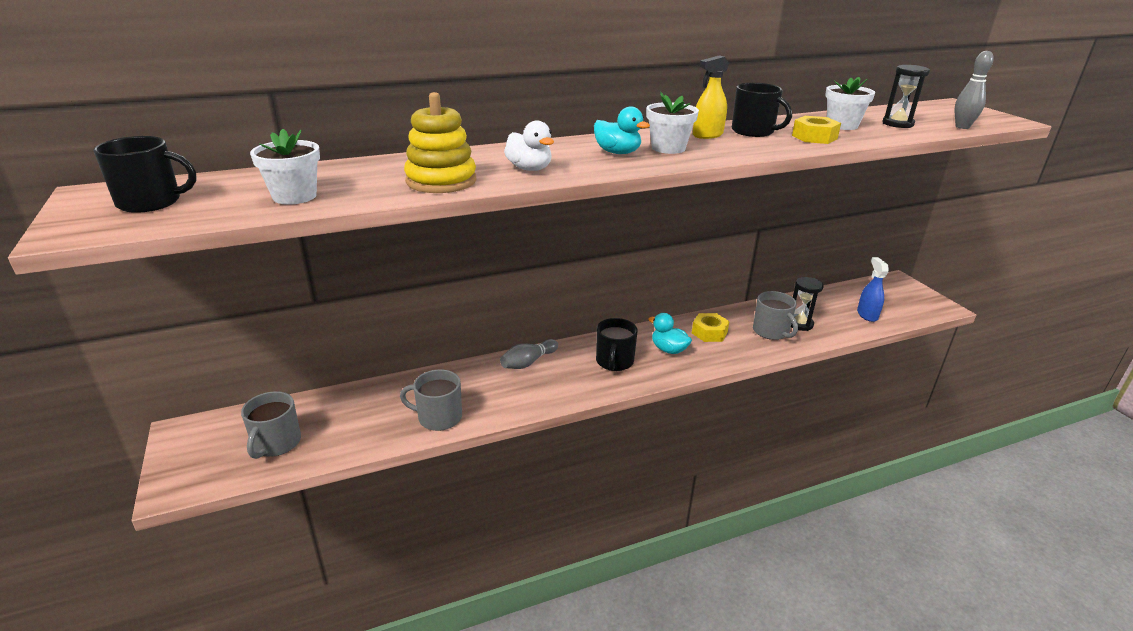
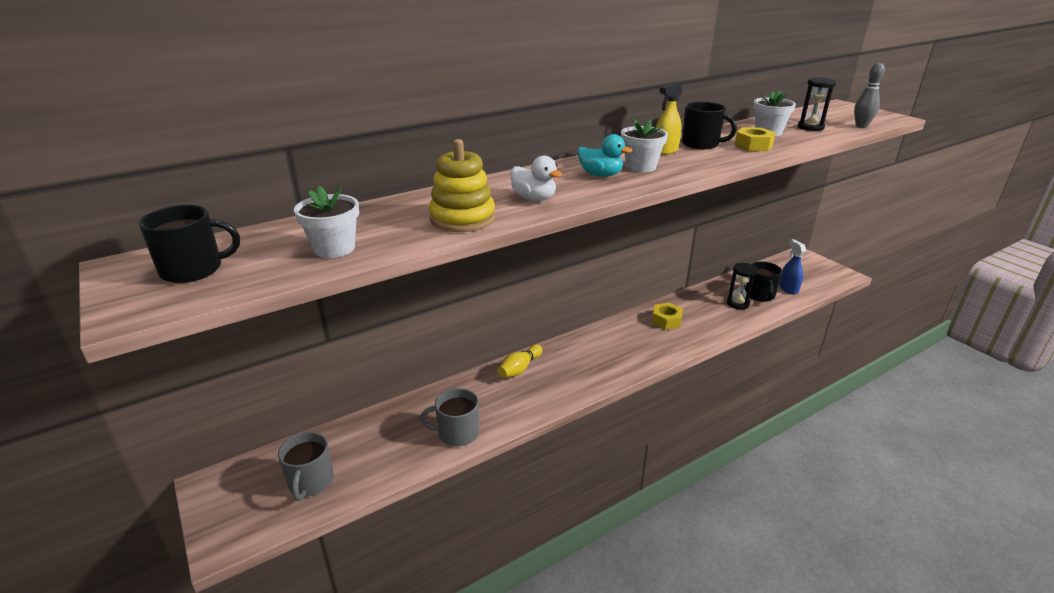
camera: 10 degrees left, 0 degrees up
grey bowling pin [500,339,558,369] -> yellow bowling pin [498,344,543,378]
black mug [596,318,638,371] -> black mug moved to [745,261,782,302]
turquoise duck [648,313,692,354] -> none
grey mug [753,291,798,340] -> none

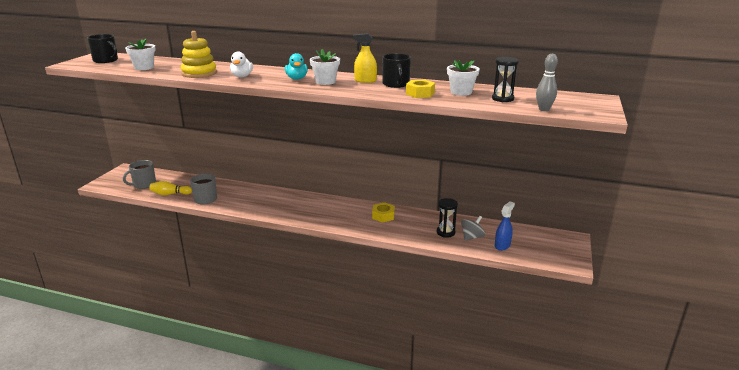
camera: 50 degrees right, 5 degrees down
yellow bowling pin [498,344,543,378] -> yellow bowling pin moved to [150,181,192,195]
black mug [745,261,782,302] -> grey spinning top [461,216,485,241]

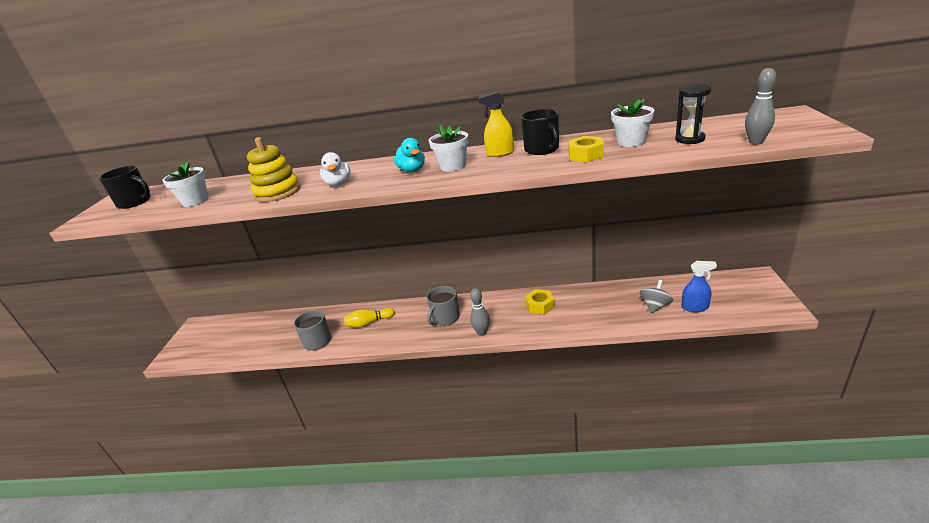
camera: 10 degrees left, 5 degrees up
grey mug [123,160,156,189] -> grey mug moved to [426,286,460,326]
yellow bowling pin [150,181,192,195] -> yellow bowling pin moved to [344,308,395,328]
black hourglass [437,198,458,238] -> none
blue spray bottle [495,201,515,251] -> blue spray bottle turned 75 degrees clockwise [682,261,717,312]
none -> grey bowling pin [470,288,490,336]

